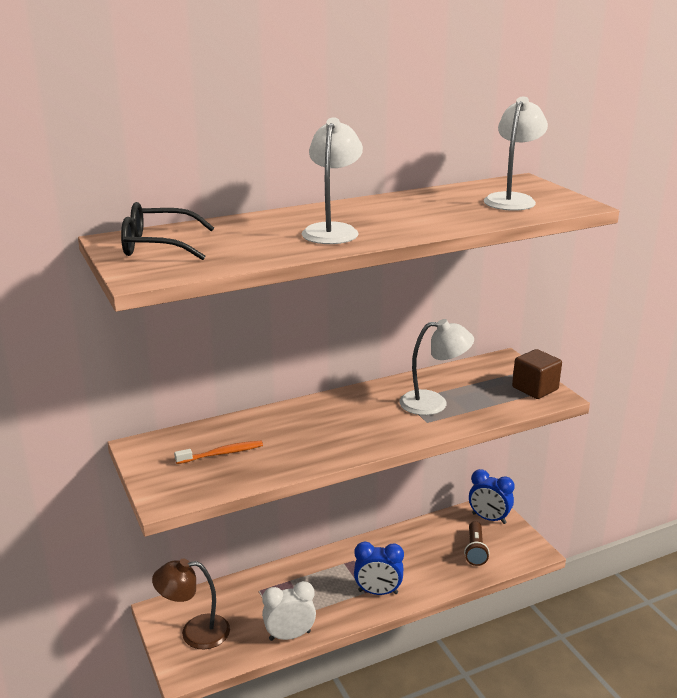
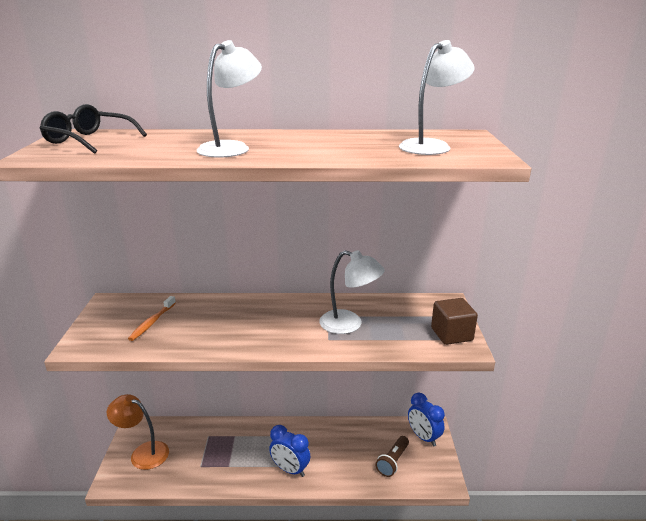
camera: 25 degrees right, 0 degrees up
brown lamp [152,559,230,649] -> orange lamp [107,394,169,470]
orange toothbrush [174,441,263,464] -> orange toothbrush turned 105 degrees clockwise [128,296,176,341]
white clock [262,581,316,641] -> none

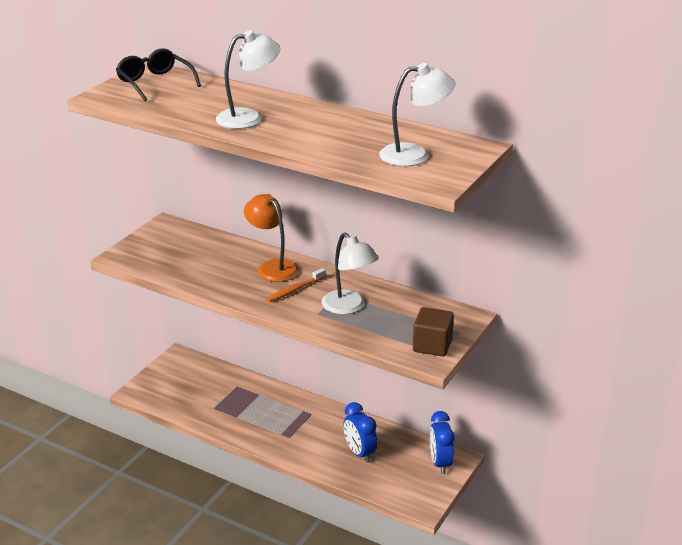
camera: 30 degrees right, 5 degrees up
orange lamp [107,394,169,470] -> orange lamp moved to [244,194,299,282]
orange toothbrush [128,296,176,341] -> orange toothbrush moved to [266,268,326,302]
blue clock [269,425,310,477] -> blue clock moved to [343,402,377,463]
brown flashlight [376,436,409,477] -> none

